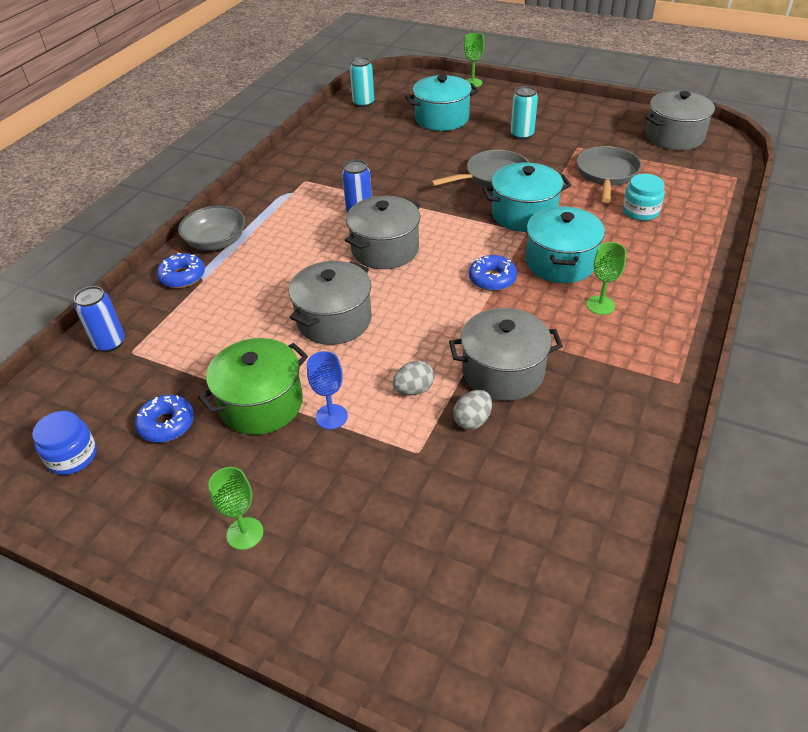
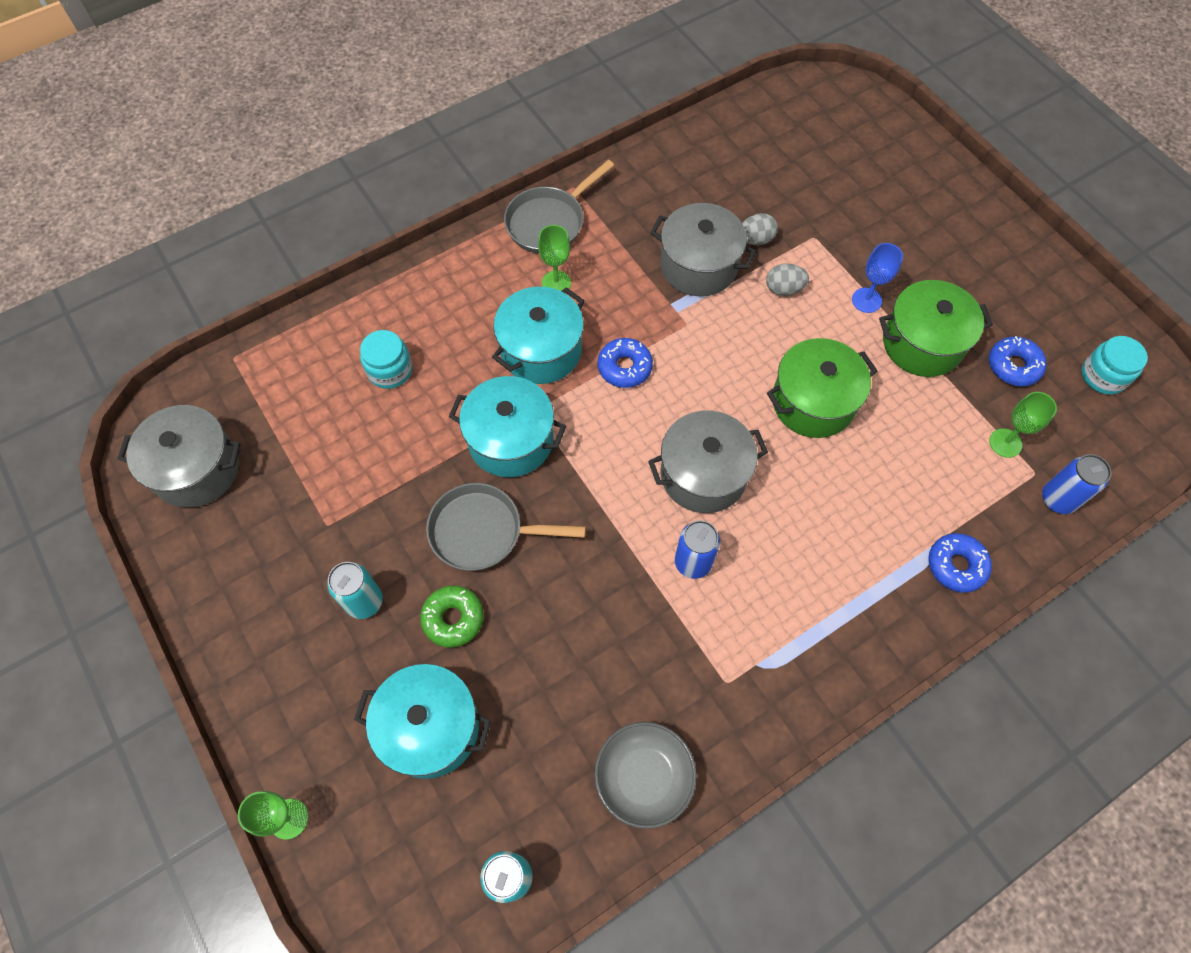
camera: 150 degrees left, 20 degrees up
blue jar [32,411,97,475] -> turquoise jar [1081,336,1148,395]
grey bowl [178,205,246,251] -> grey bowl moved to [594,722,697,829]
green goblet [208,467,263,550] -> green goblet moved to [989,392,1057,458]
grey pot [289,261,372,345] -> green pot [767,338,877,438]
grey pan [577,146,642,203] -> grey pan moved to [504,160,614,253]
none -> green donut [420,586,484,648]

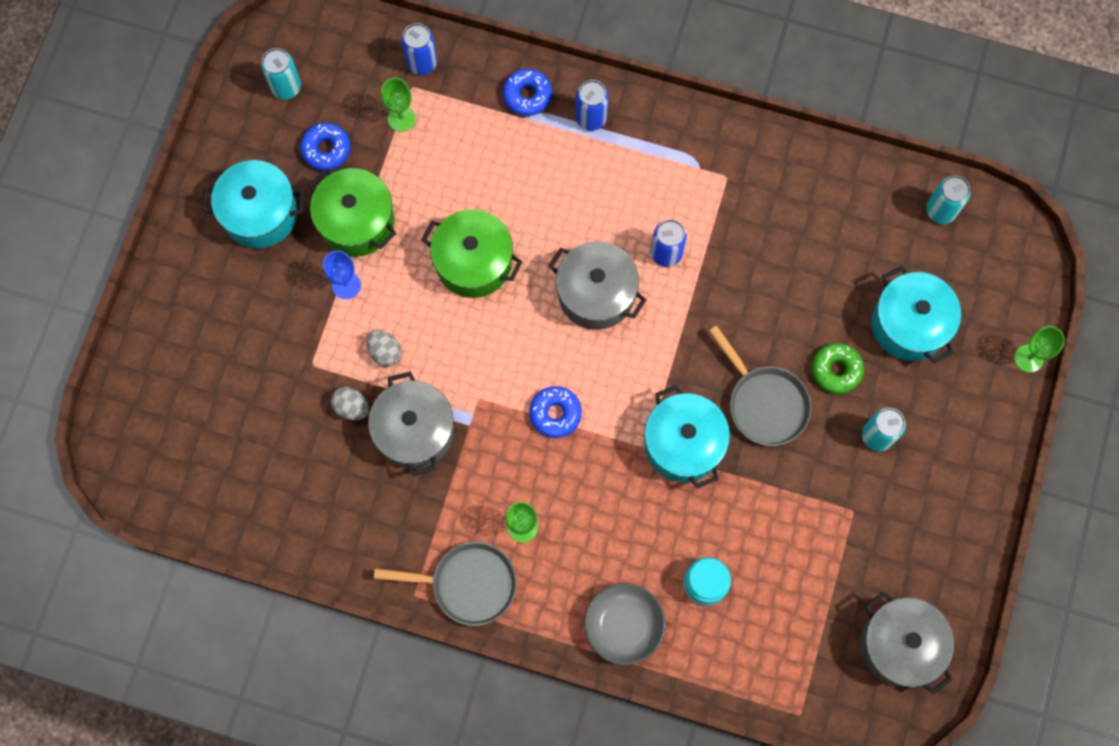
camera: 130 degrees left, 10 degrees up
turquoise pot [492,287,584,384] -> turquoise pot moved to [202,160,305,249]
grey bowl [594,722,697,829] -> grey bowl moved to [584,583,665,665]
turquoise jar [1081,336,1148,395] -> turquoise can [261,48,301,100]
none -> blue can [576,80,608,131]

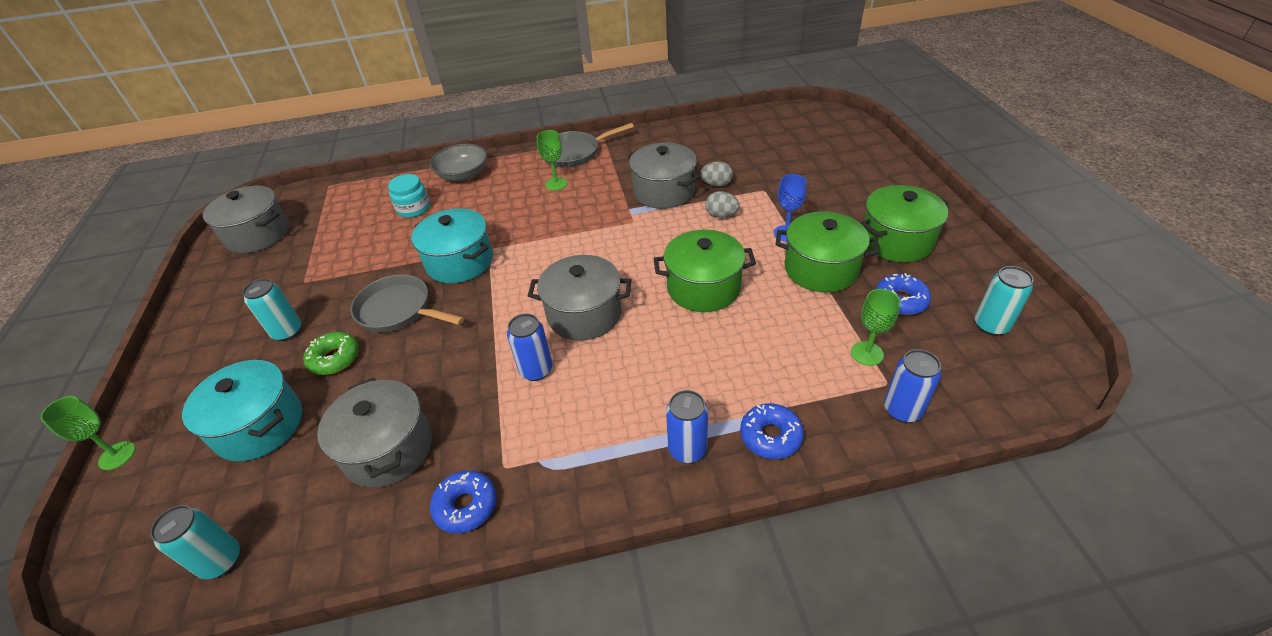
camera: 155 degrees right, 30 degrees down
turquoise pot [202,160,305,249] -> green pot [861,185,948,262]
blue donut [529,386,582,438] -> blue donut moved to [430,470,497,534]
none -> grey pot [317,378,432,488]

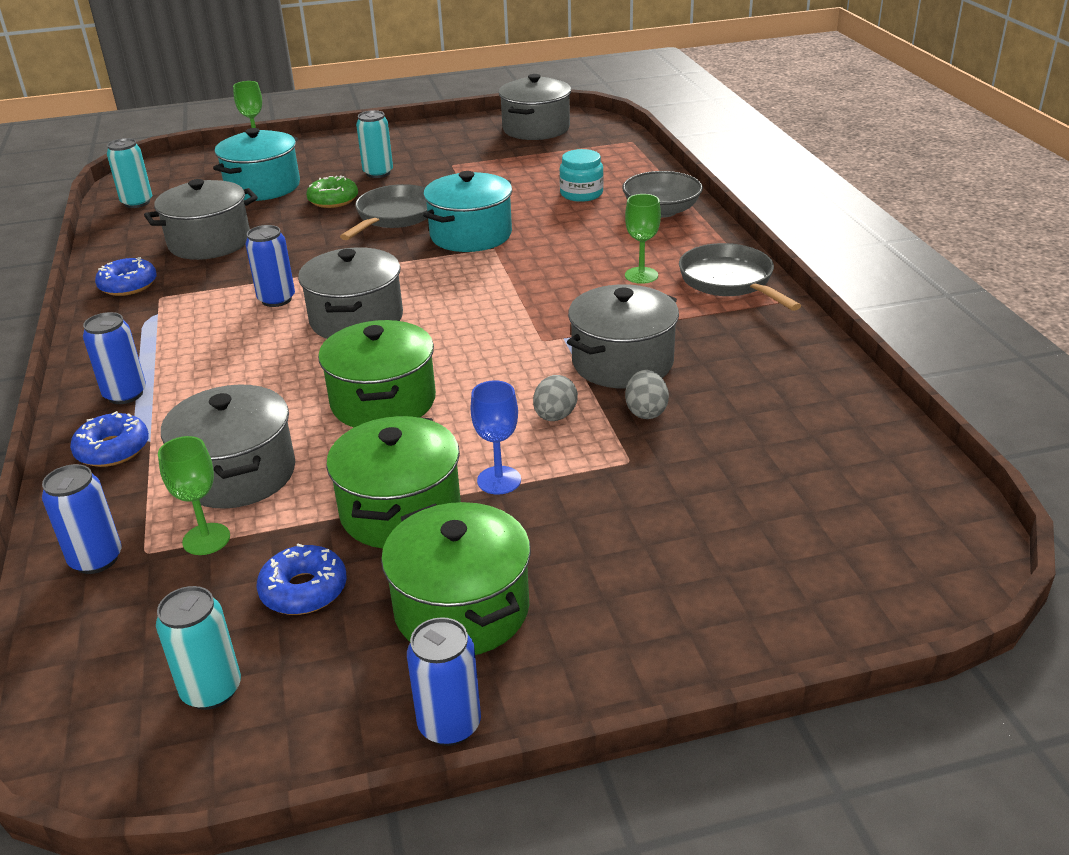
camera: 85 degrees right, 10 degrees down
none -> grey pot [161,385,295,509]
none -> blue can [407,617,481,746]

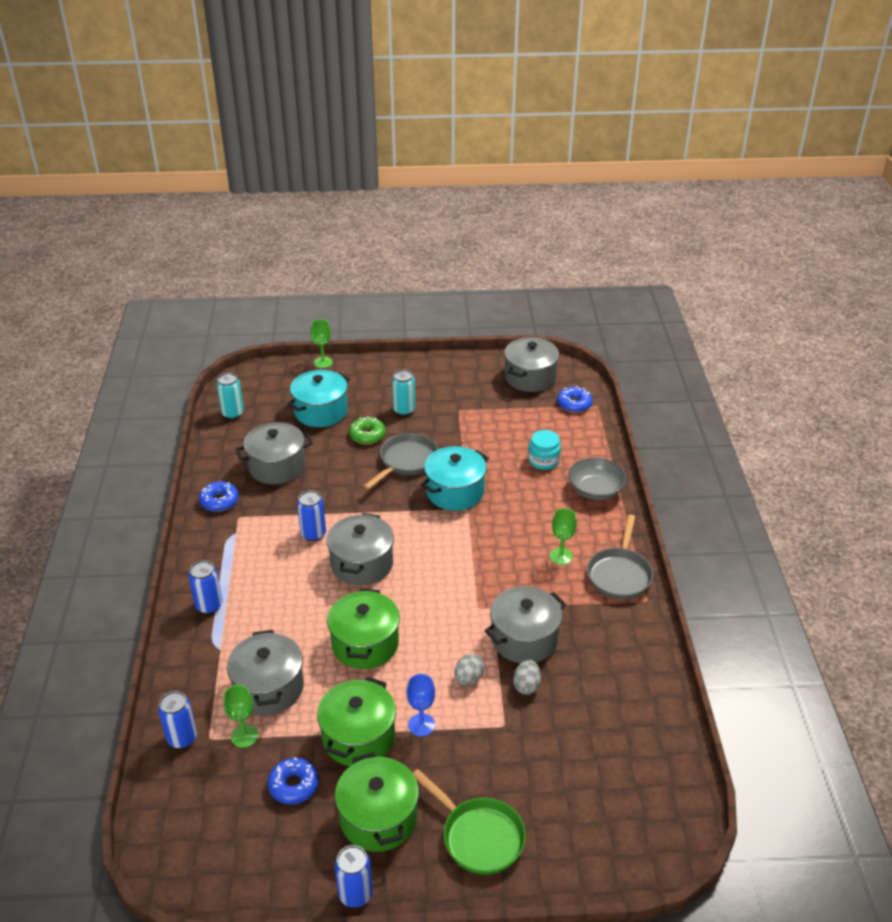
camera: 10 degrees right, 5 degrees up
blue donut [70,411,149,467] -> blue donut moved to [557,386,593,413]
turquoise can [156,586,241,710] -> none
grey pan [679,243,801,311] -> grey pan turned 150 degrees counterclockwise [587,514,653,600]
none -> green pan [413,769,526,875]

